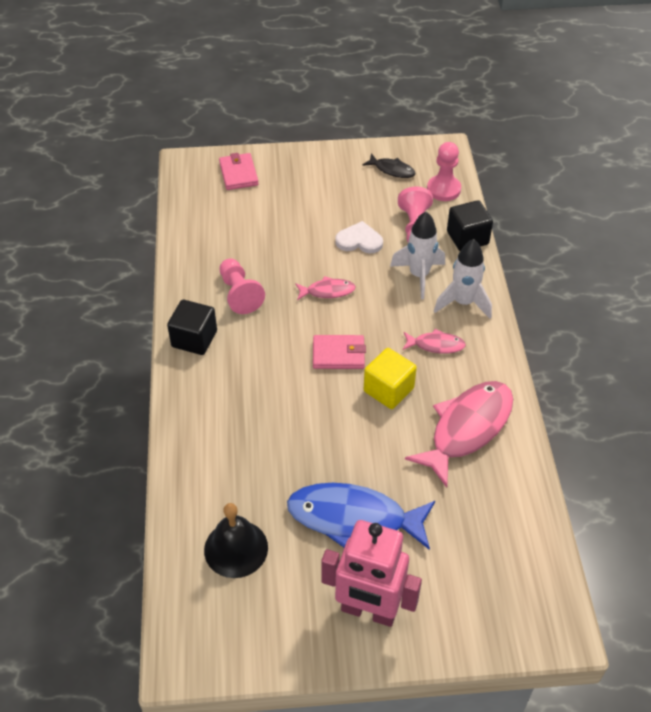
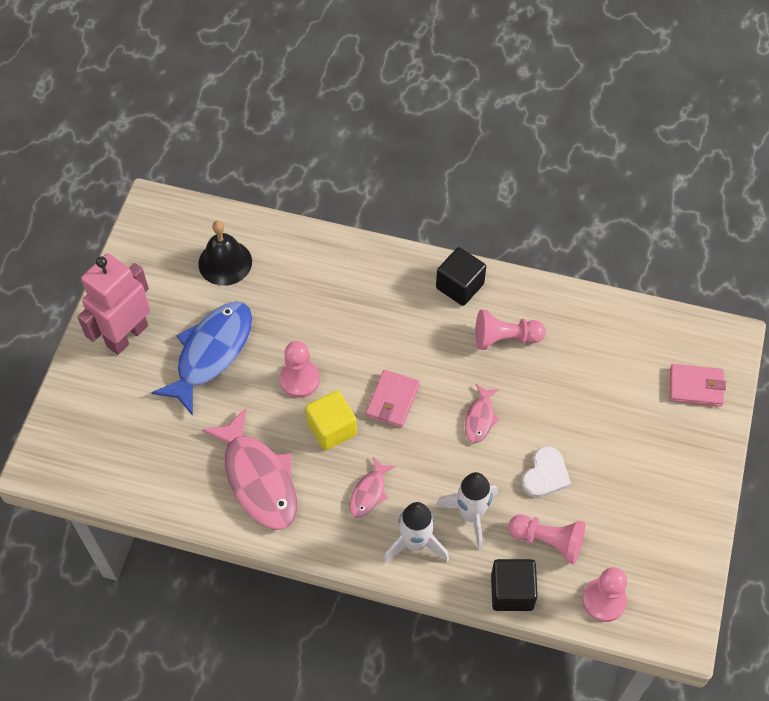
camera: 110 degrees right, 10 degrees up
black fish [362,154,416,178] -> none
none -> pink pawn [280,341,320,398]

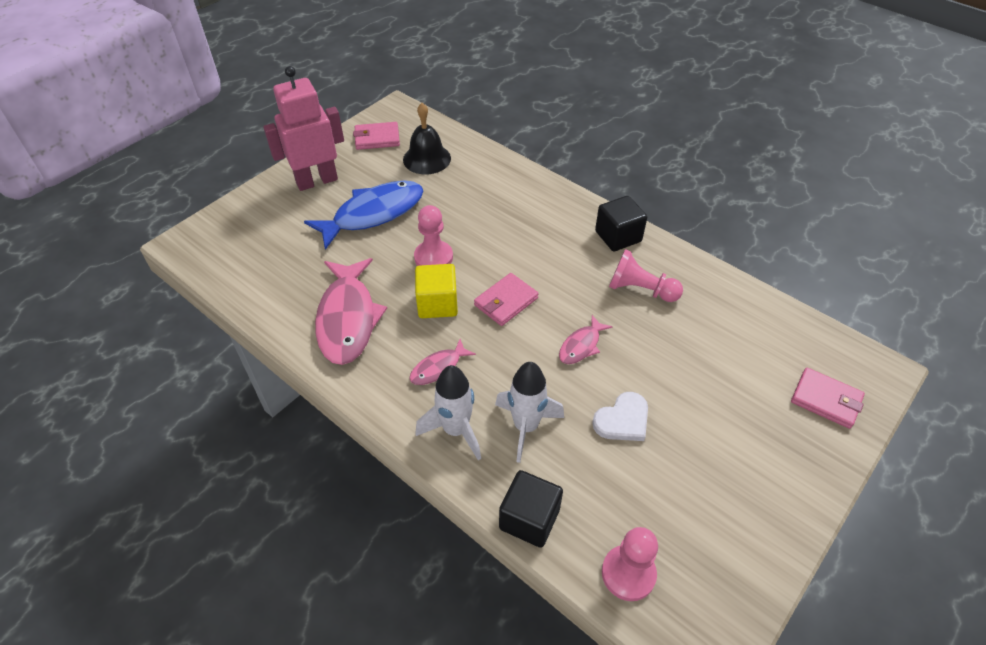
camera: 25 degrees right, 10 degrees down
pink pawn [508,515,585,564] -> none
none -> pink wallet [353,122,400,150]

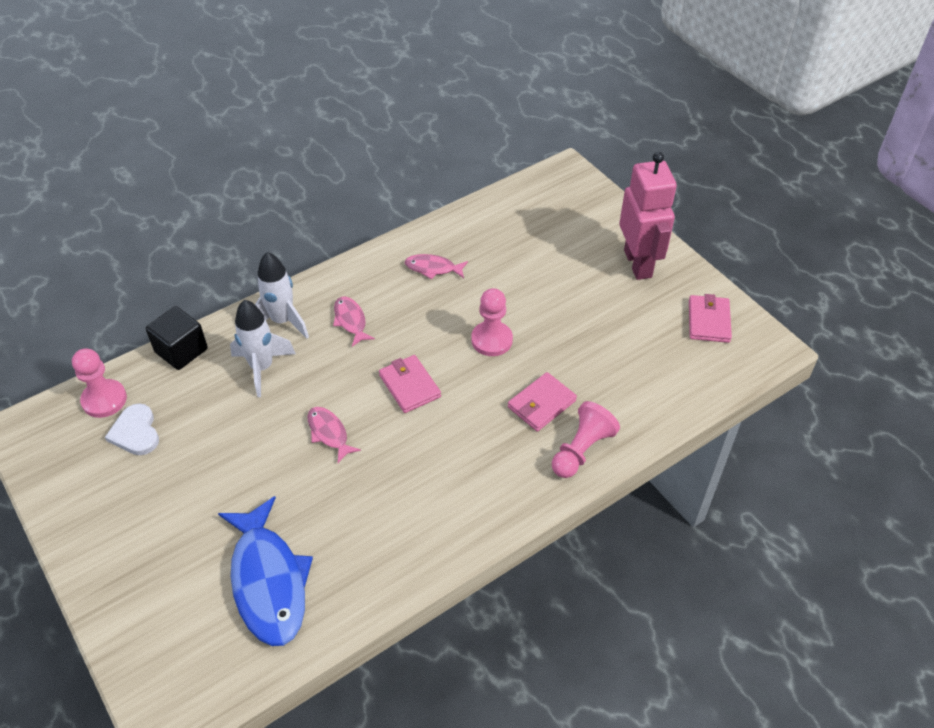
camera: 105 degrees right, 0 degrees up
blue fish [304,180,423,250] -> blue fish moved to [218,496,313,646]
pink fish [315,258,387,365] -> pink fish [405,254,468,280], size x0.49
black bell [403,103,451,174] -> none
yellow cube [415,264,458,318] -> none
white heart [592,392,648,441] -> white heart moved to [105,403,159,455]
black cube [595,196,647,252] -> none
pink pawn [609,249,683,302] -> pink pawn moved to [552,401,620,478]
pink wallet [791,368,865,429] -> pink wallet moved to [508,372,577,431]

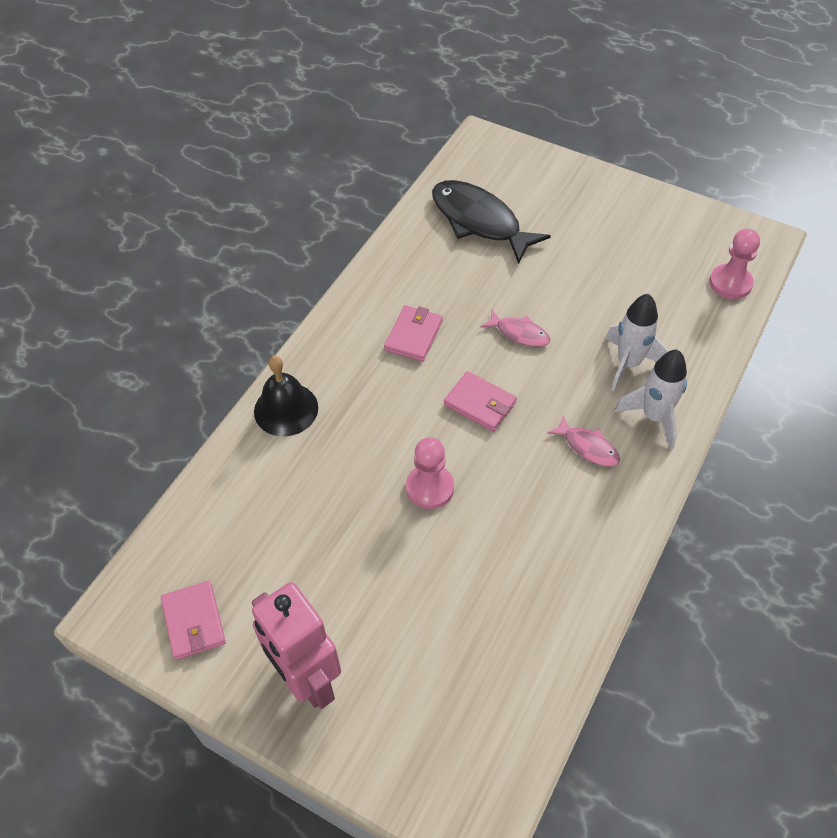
camera: 155 degrees right, 5 degrees up
white heart [105,403,159,455] -> none
black cube [146,306,208,370] -> none
blue fish [218,496,313,646] -> black fish [432,180,551,264]
pink fish [405,254,468,280] -> none
pink wallet [508,372,577,431] -> pink wallet moved to [384,305,443,362]
pink pawn [552,401,620,478] -> black bell [254,356,318,437]

